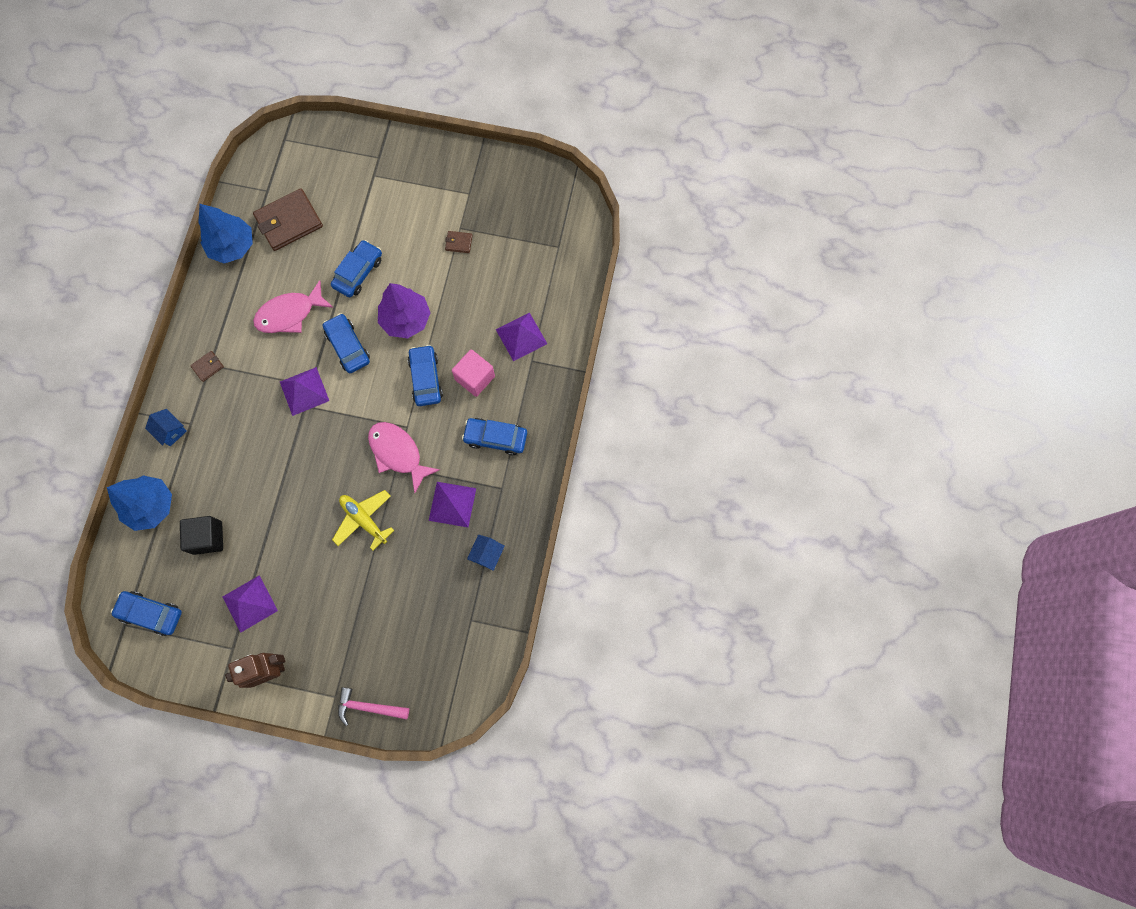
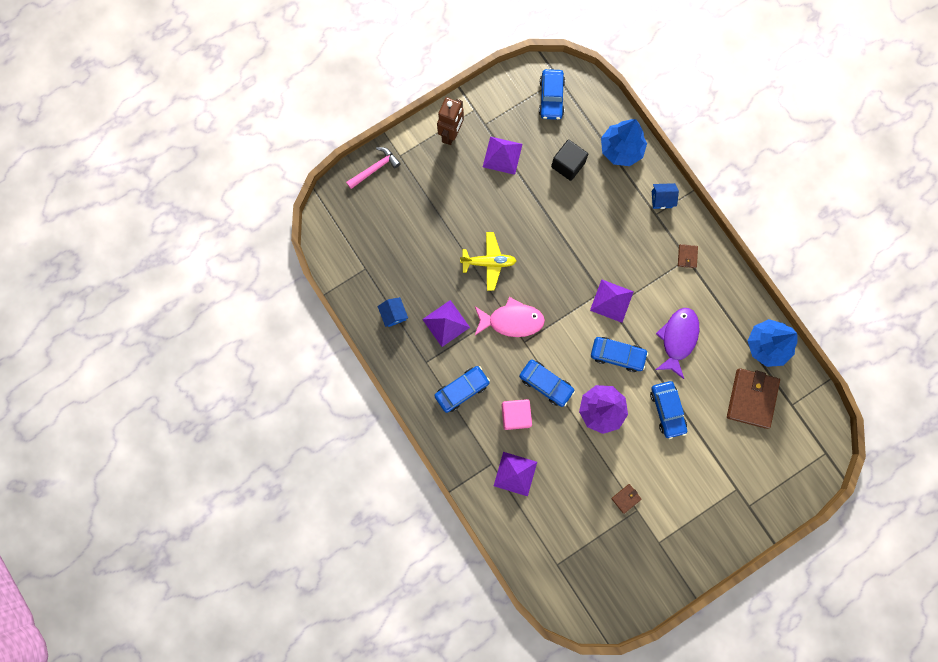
camera: 135 degrees right, 5 degrees up
blue car [111,591,182,636] -> blue car turned 120 degrees clockwise [539,69,565,120]
pink fish [253,280,333,333] -> purple fish [655,308,699,379]

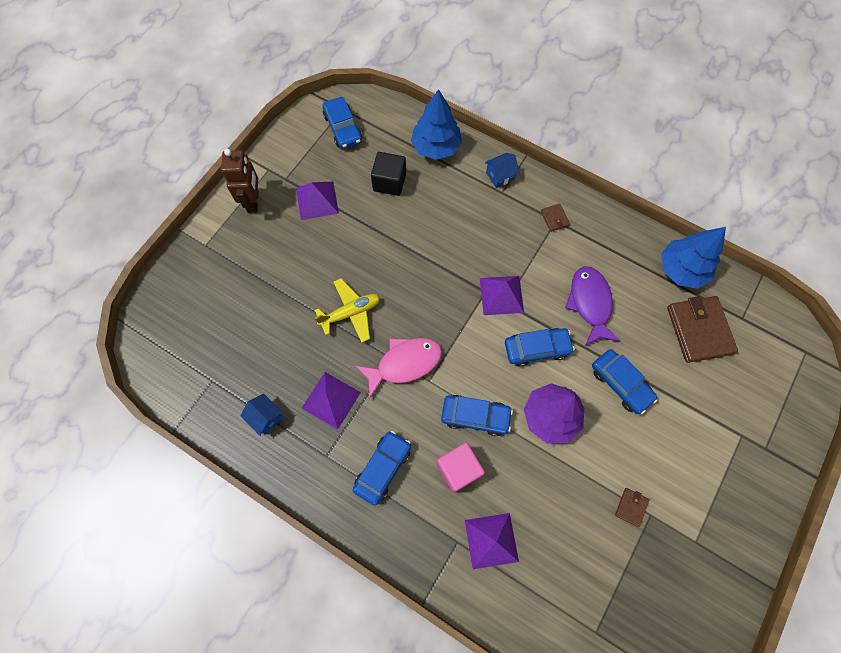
camera: 25 degrees left, 10 degrees down
pink hammer [346,147,401,189] -> none

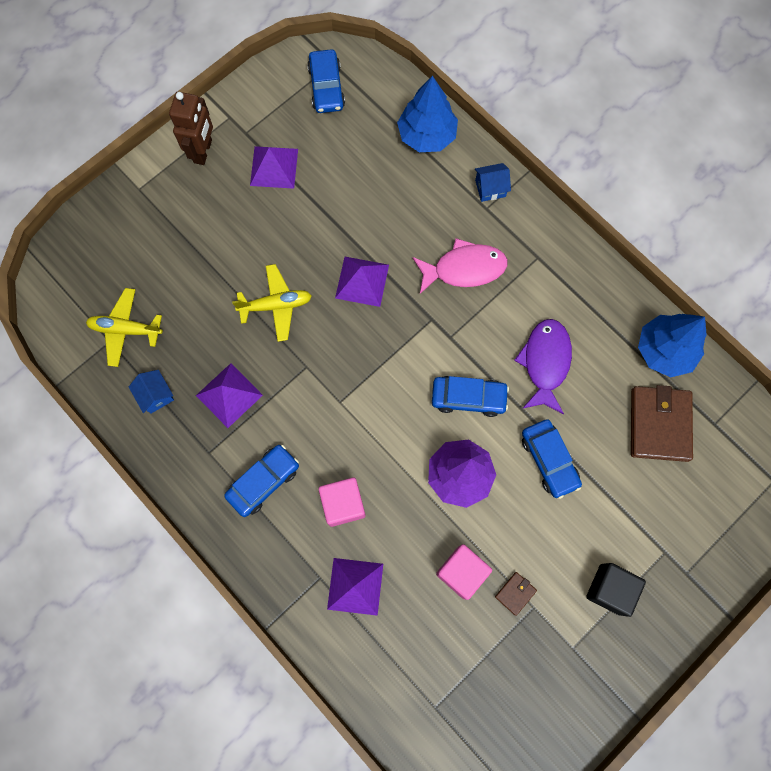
camera: 15 degrees right, 5 degrees up
pink fish [356,338,442,398] -> pink fish moved to [412,238,508,294]
black cube [371,152,406,196] -> black cube moved to [586,563,646,617]
blue car [441,395,513,436] -> none
purple pyramid [480,276,524,315] -> purple pyramid moved to [335,257,389,307]
brown wallet [541,204,570,232] -> none
none -> yellow plane [86,288,163,367]
none -> pink cube [436,544,492,600]

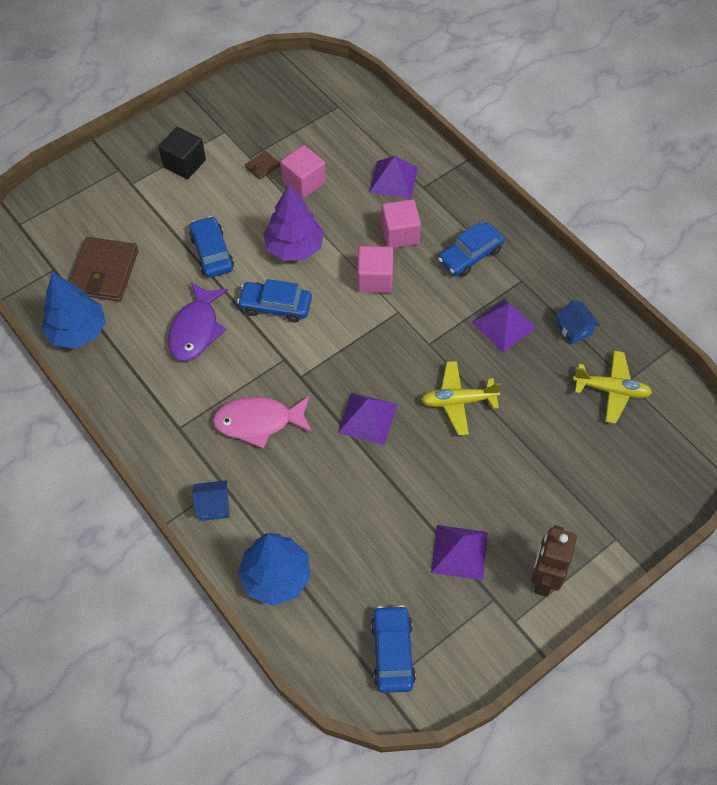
camera: 175 degrees left, 15 degrees down
none -> pink cube [358,246,393,293]

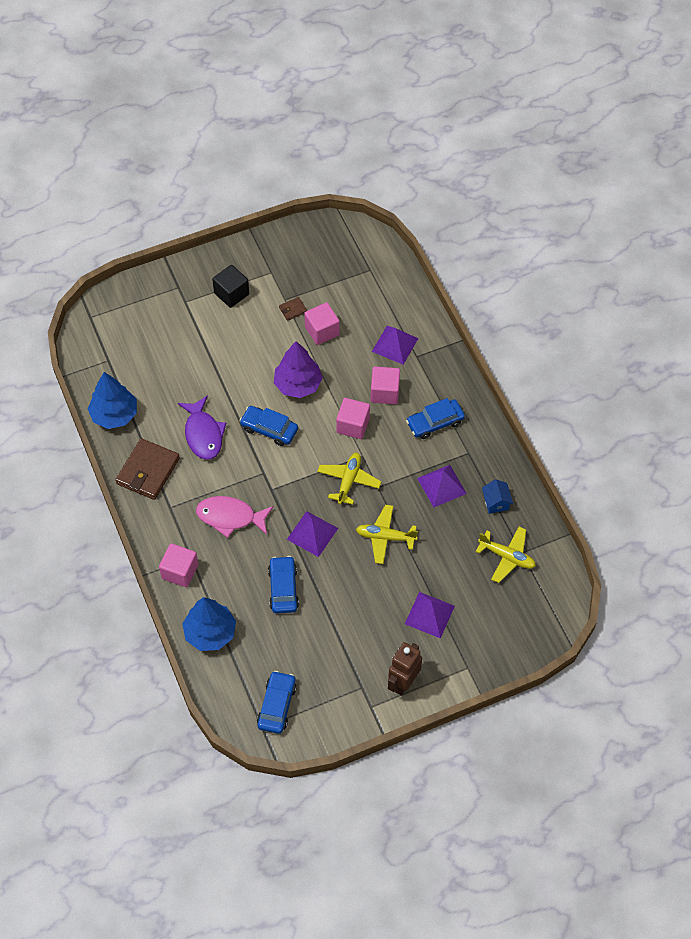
camera: 15 degrees right, 0 degrees up
brown wallet [69,237,138,301] -> brown wallet moved to [115,438,180,500]
purple fish [168,282,228,361] -> purple fish turned 45 degrees counterclockwise [178,395,226,460]
blue car [189,216,234,278] -> blue car moved to [268,556,299,614]
blue house [192,480,230,521] -> pink cube [159,543,198,587]
purple pyramid [431,525,488,580] -> purple pyramid moved to [405,592,455,639]
none -> yellow plane [317,453,381,505]

